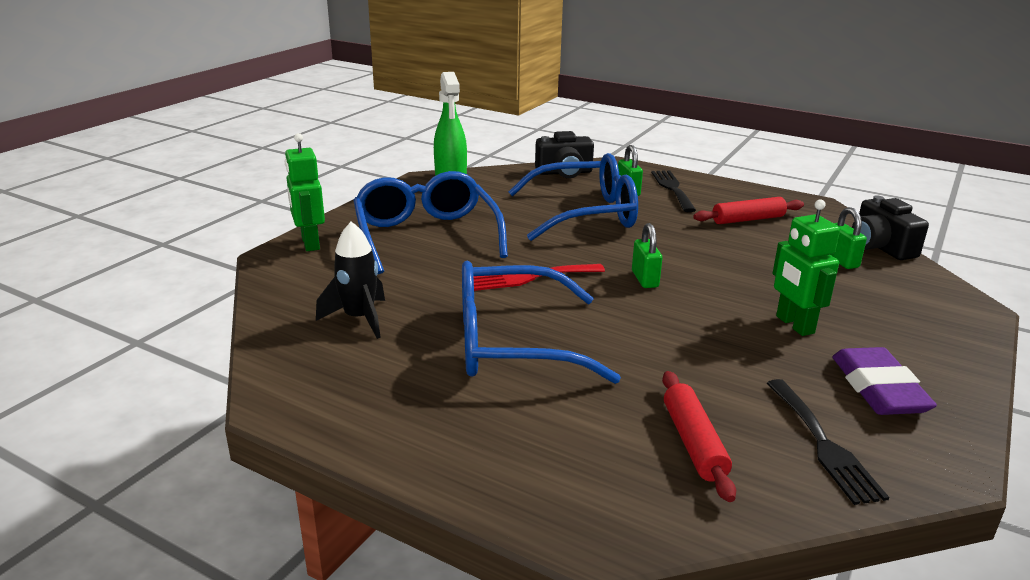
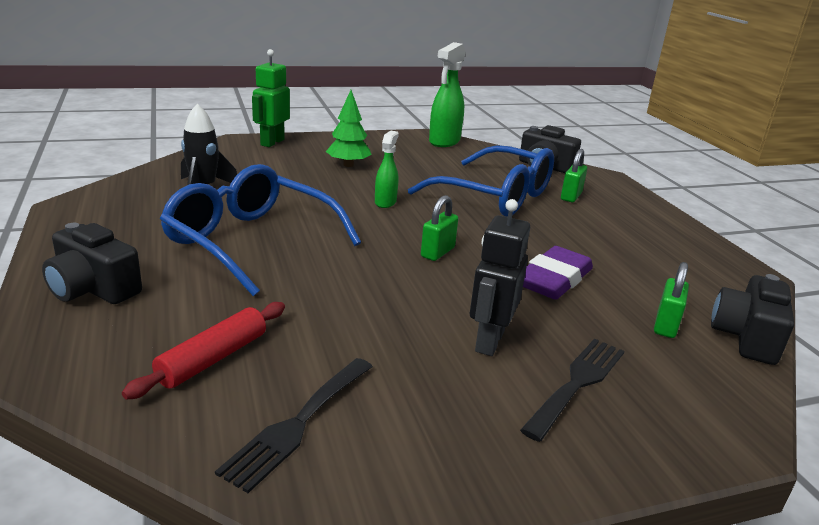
camera: 40 degrees right, 0 degrees up
blue glasses [353,171,508,274] -> green tree [326,90,372,167]
red fork [473,264,605,291] -> none
black fork [651,170,696,212] -> black fork moved to [520,339,624,442]
red rolling pin [693,197,804,224] -> none
green robot [773,199,840,336] -> black robot [470,199,530,356]
purple eraser [832,347,937,415] -> purple eraser moved to [523,246,593,300]
none -> black camera [42,223,142,304]
none -> green spray bottle [375,131,399,208]

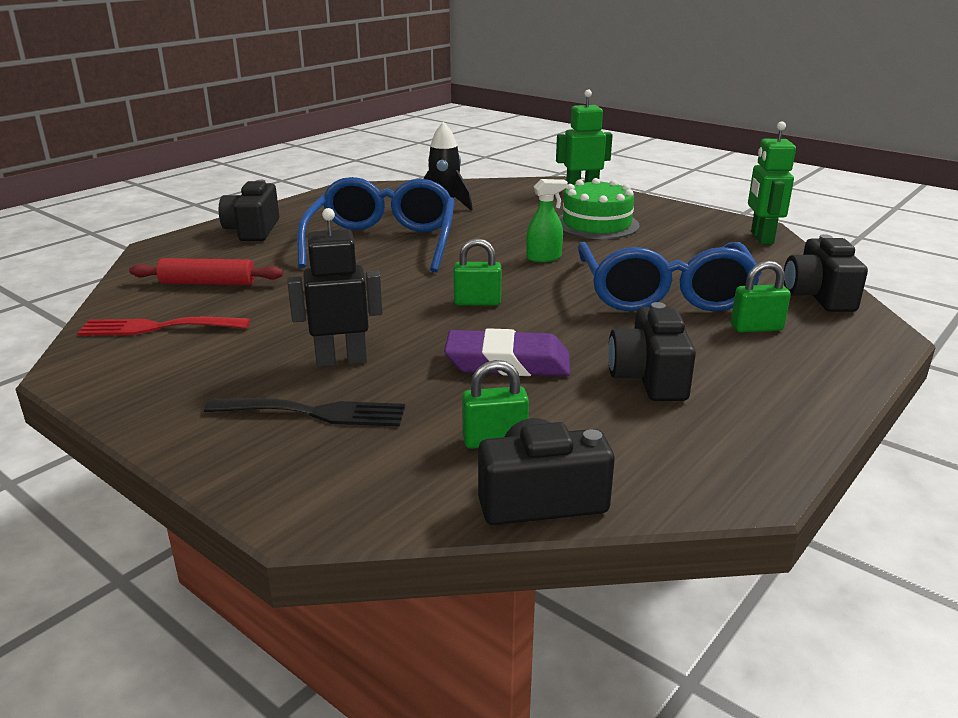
camera: 60 degrees right, 0 degrees up
black fork [215,358,373,493] -> red fork [77,317,250,336]
green tree [326,90,372,167] -> green cake [559,178,640,239]
green spray bottle [429,42,466,147] -> green robot [748,121,796,244]
none -> black camera [608,302,696,401]

